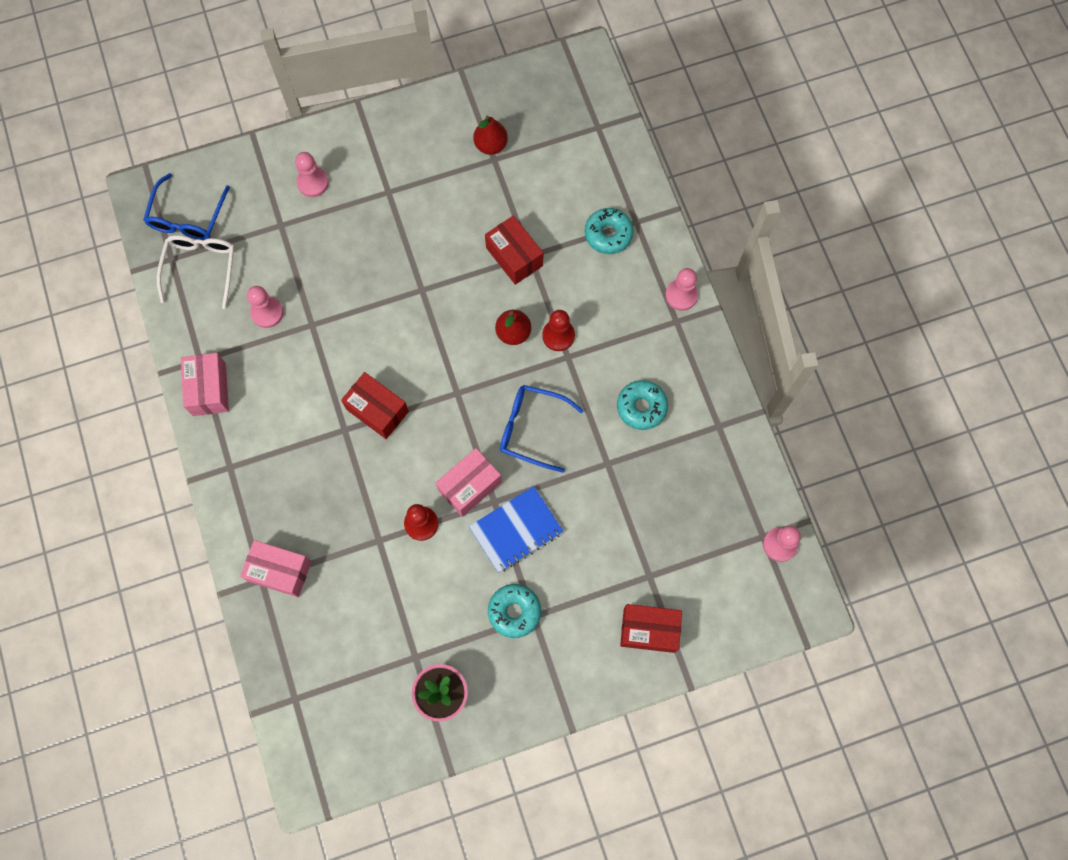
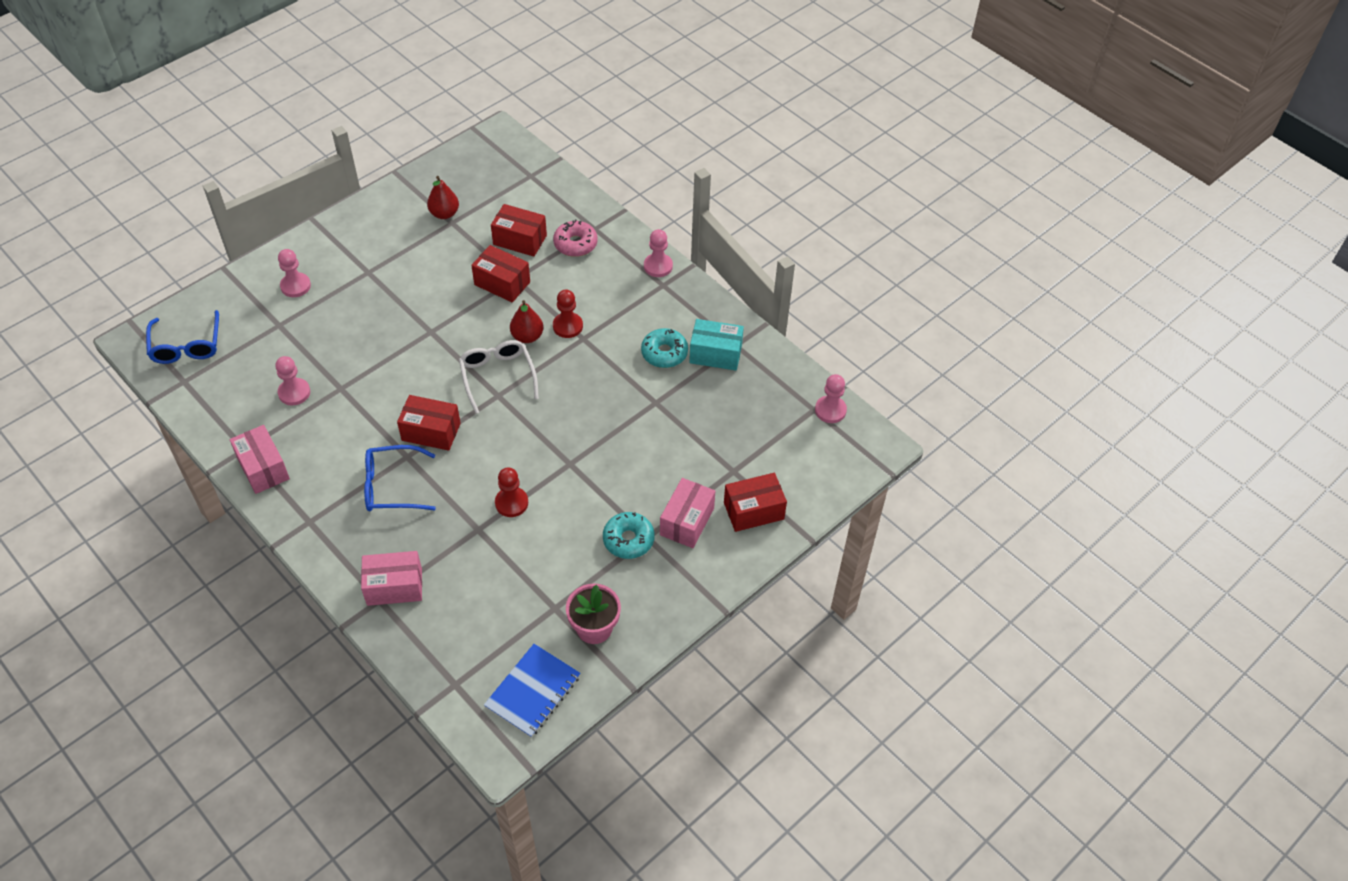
camera: 25 degrees left, 20 degrees down
white glasses [157,235,235,309] -> white glasses moved to [459,340,539,414]
pink box [436,448,502,517] -> pink box moved to [660,478,715,548]
blue notebook [469,486,564,573] -> blue notebook moved to [484,644,581,738]
blue glasses [500,385,584,473] -> blue glasses moved to [364,445,436,511]
turquoise donut [585,208,634,254] -> pink donut [553,220,598,257]
none -> red box [491,204,547,257]
none -> turquoise box [689,319,744,370]

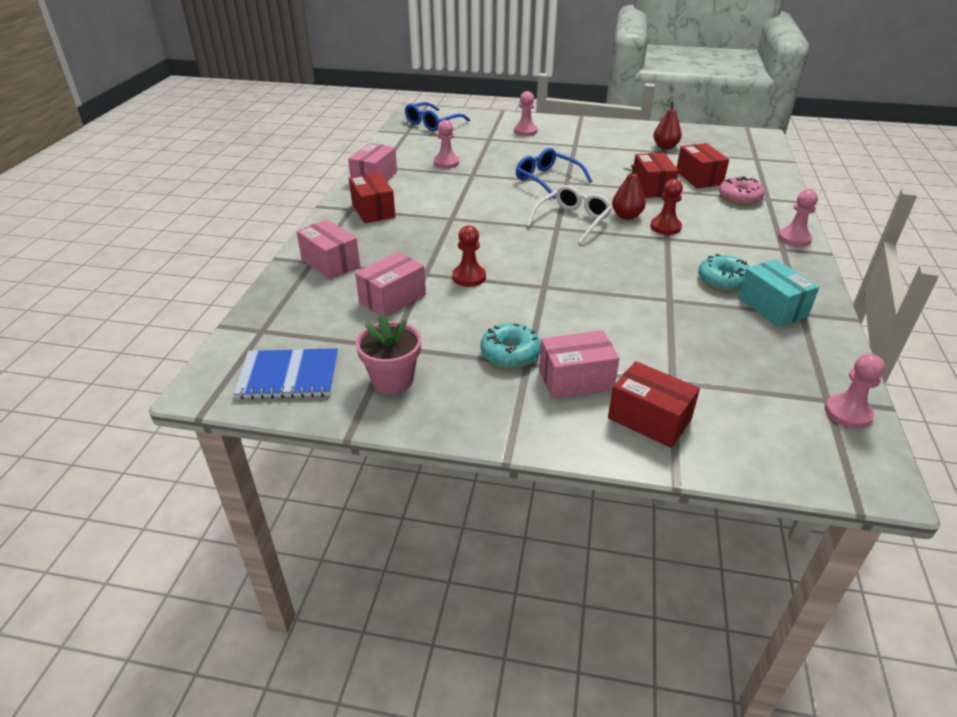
camera: 55 degrees right, 15 degrees down
blue glasses [364,445,436,511] -> blue glasses moved to [516,148,592,199]
red box [397,395,461,451] -> red box moved to [349,172,396,223]
none -> pink box [355,252,426,317]

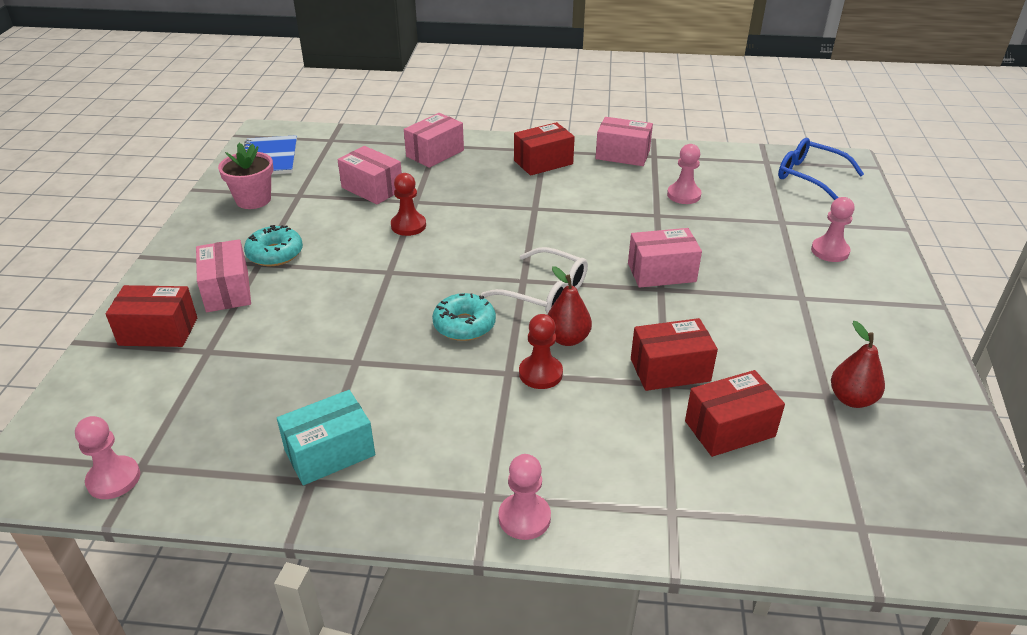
camera: 85 degrees right, 0 degrees up
blue glasses [516,148,592,199] -> pink box [628,228,702,288]
red box [608,361,700,448] -> red box turned 60 degrees clockwise [106,285,197,347]
turquoise donut [698,254,750,292] -> turquoise donut moved to [432,293,496,341]
pink donut [719,177,765,205] -> none

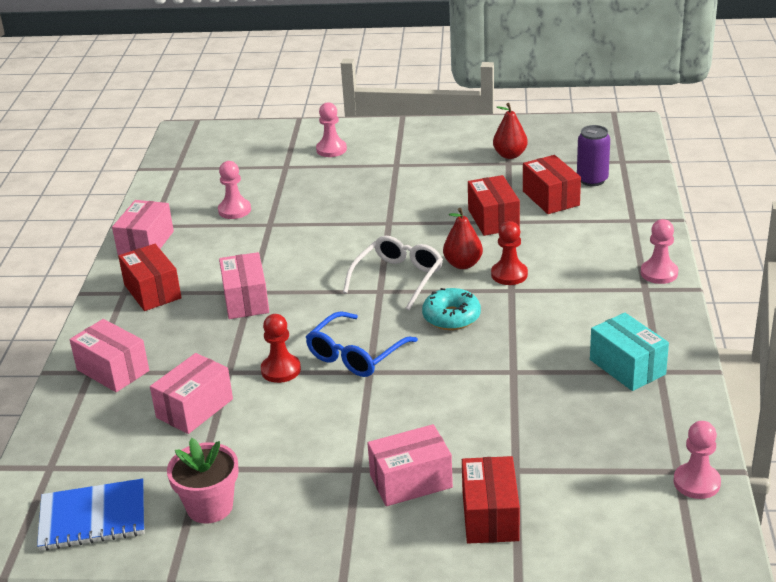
camera: 90 degrees left, 5 degrees down
turquoise donut [244,225,303,266] -> none
pink box [628,228,702,288] -> pink box moved to [219,252,269,319]
blue glasses [778,138,864,200] -> blue glasses moved to [306,311,418,377]
none -> purple can [577,125,610,186]

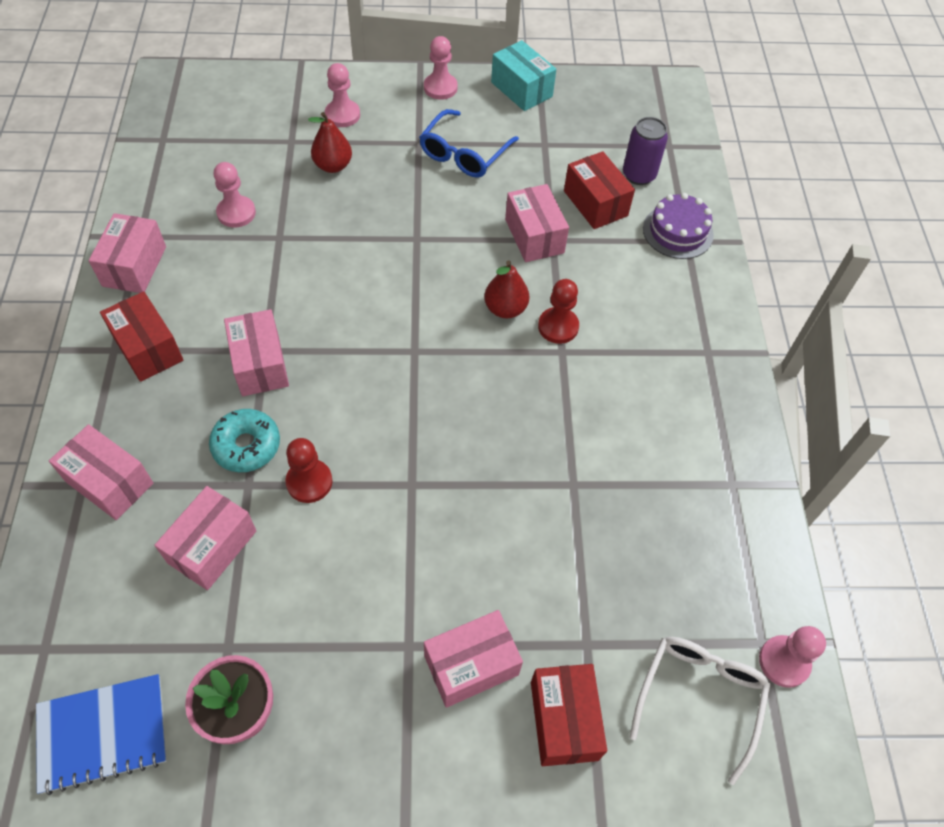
camera: 10 degrees left, 25 degrees up
blue glasses [306,311,418,377] -> blue glasses moved to [419,109,519,178]
white glasses [343,236,443,310] -> white glasses moved to [629,637,770,785]
turquoise donut [422,288,481,330] -> turquoise donut moved to [209,409,280,472]
red box [468,175,520,236] -> pink box [505,184,569,262]
red pear [493,103,528,159] -> red pear moved to [308,112,352,173]
turquoise box [590,313,669,391] -> turquoise box moved to [491,40,556,111]
pink pawn [641,219,678,284] -> pink pawn moved to [424,36,458,100]
none -> purple cake [643,193,714,259]

